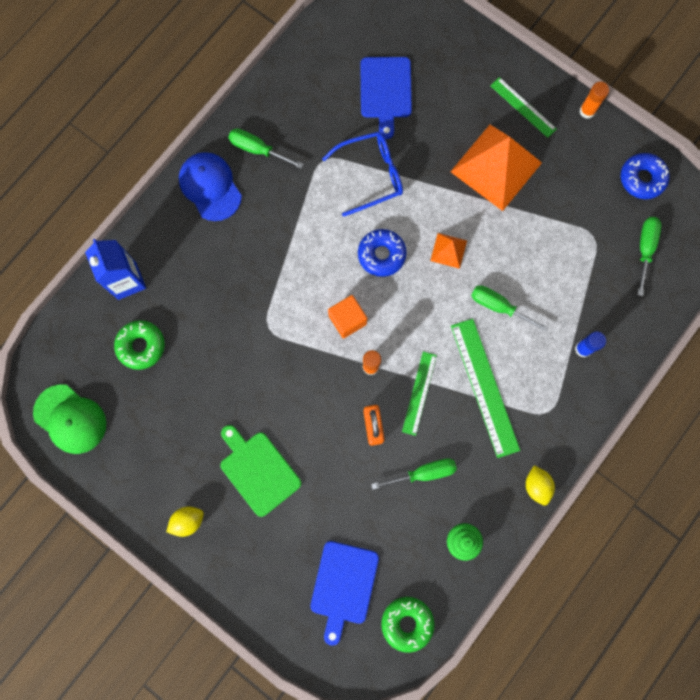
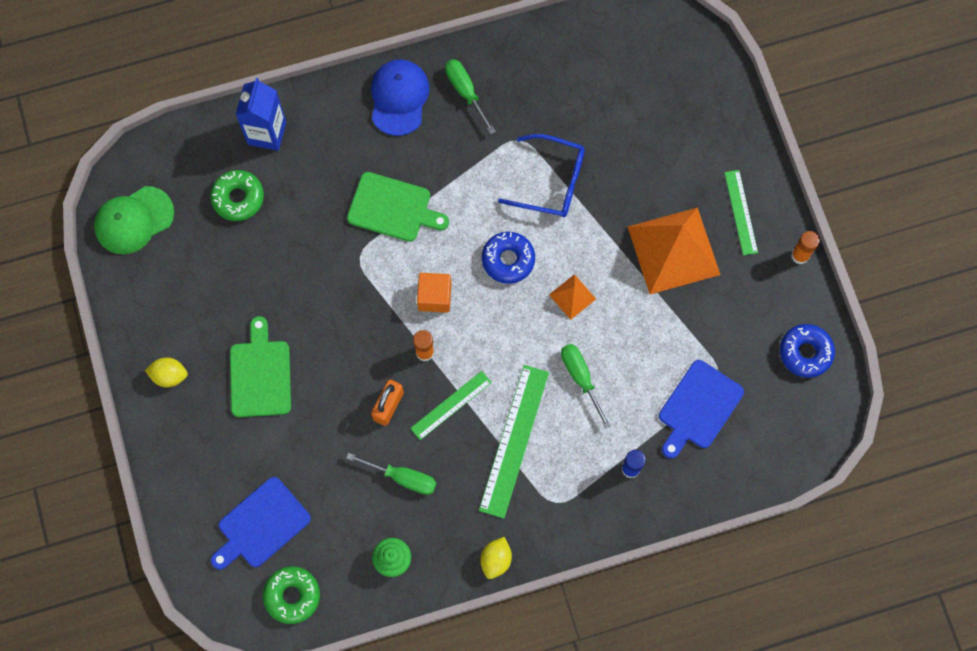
camera: 35 degrees right, 5 degrees down
green cap [33,384,106,454] -> green cap turned 75 degrees clockwise [94,186,174,254]
blue cutting board [361,57,412,139] -> blue cutting board moved to [659,360,744,459]
green screwdriver [637,217,661,296] -> none
none -> green cutting board [347,172,449,242]

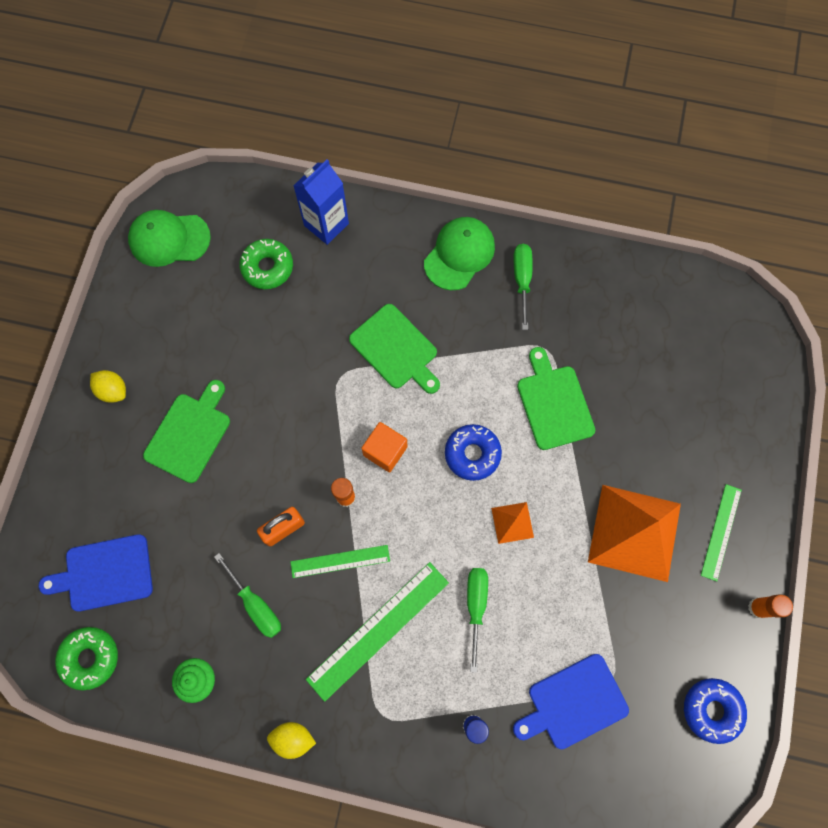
camera: 30 degrees right, 0 degrees up
blue cap [371,60,429,136] -> green cap [424,217,495,290]
yellow lemon [480,537,512,579] -> yellow lemon turned 45 degrees clockwise [267,722,316,759]
blue glasses [498,134,585,217] -> green cutting board [517,347,595,450]

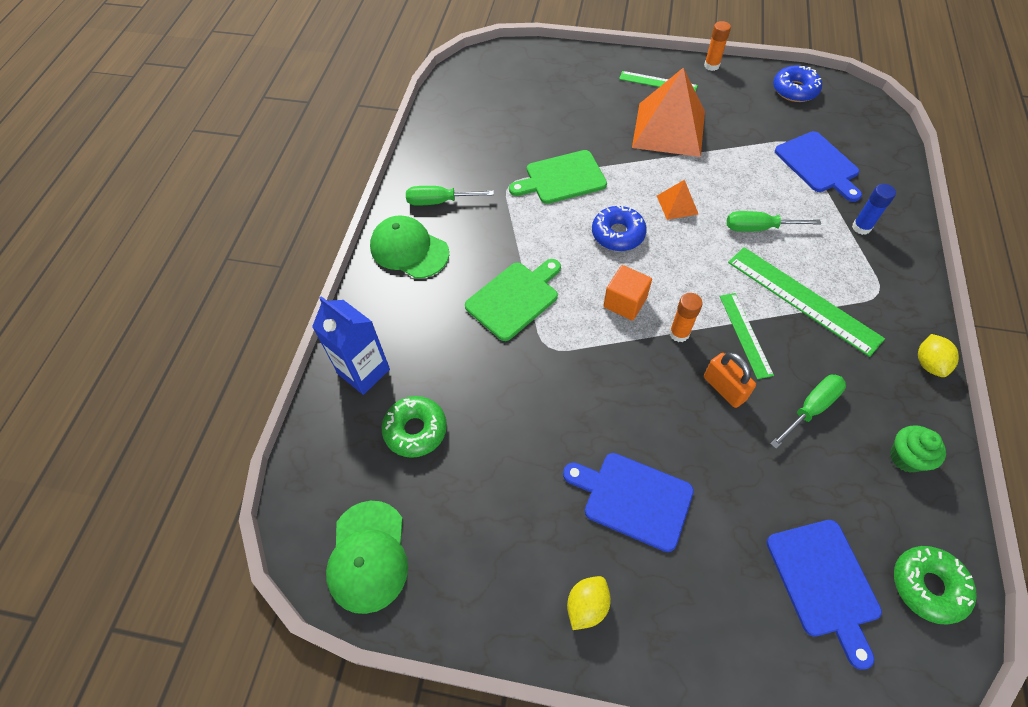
camera: 90 degrees left, 15 degrees down
green cutting board [143,380,230,483] -> blue cutting board [563,453,694,552]

